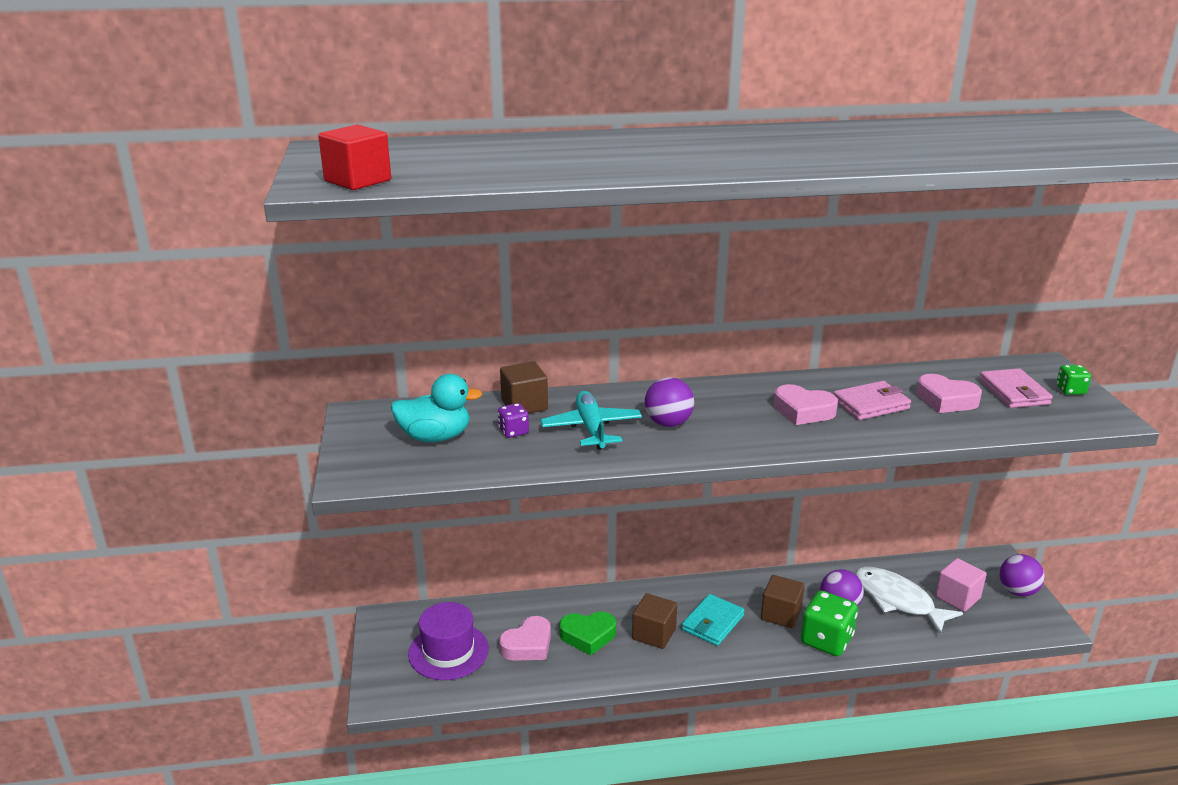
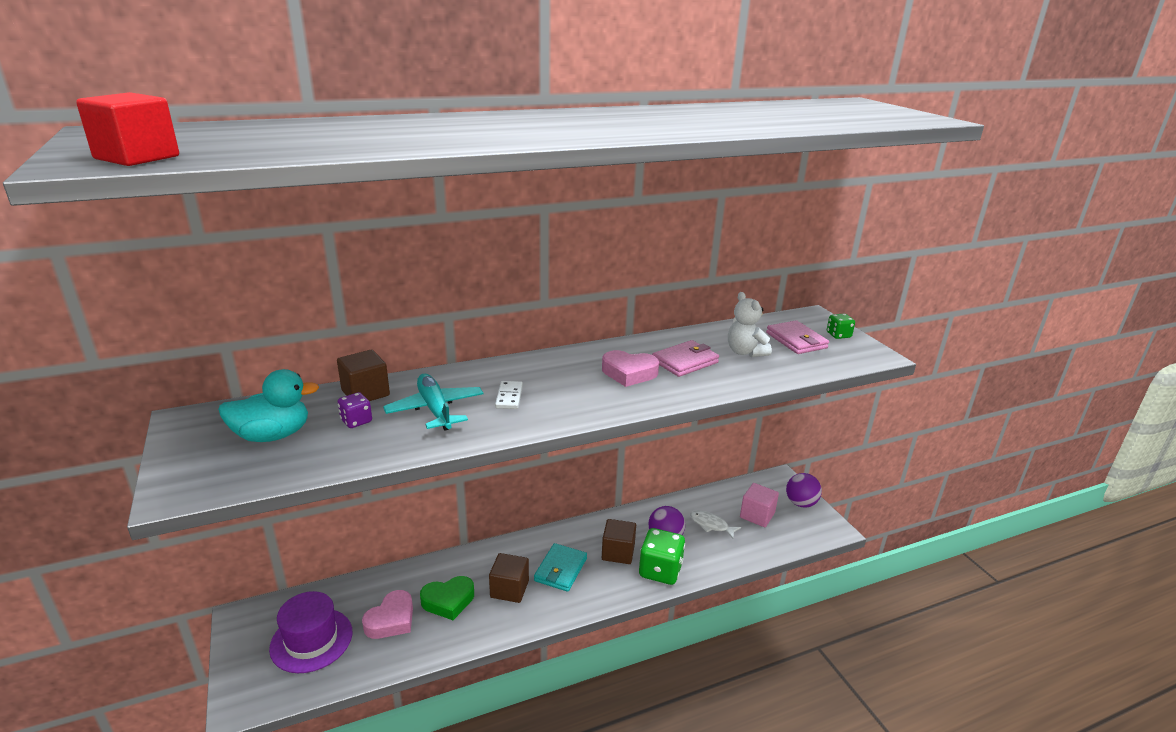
camera: 15 degrees left, 0 degrees up
purple ball [645,377,694,427] -> white domino [495,381,523,409]
white fish [855,567,963,635] -> white fish [690,510,741,538], size x0.56
pink heart [916,374,982,413] -> white teddy bear [728,292,772,357]

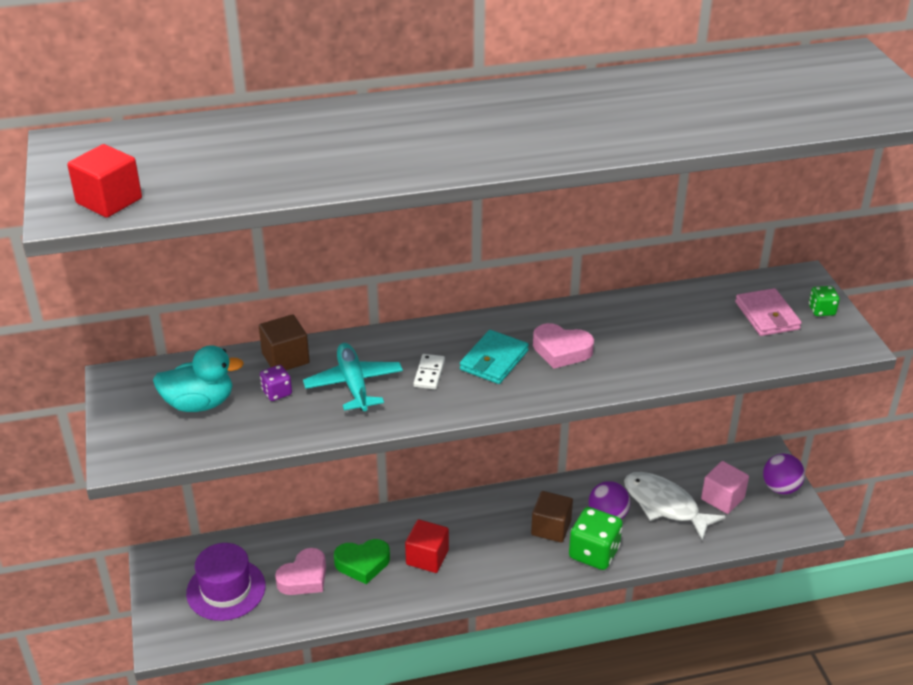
camera: 10 degrees right, 10 degrees up
brown cube [489,553,529,603] -> red cube [405,519,449,573]
turquoise wallet [534,543,587,592] -> turquoise wallet moved to [460,330,529,384]
pink wallet [652,340,719,377] -> none
white fish [690,510,741,538] -> white fish [624,472,726,541], size x1.79
white teddy bear [728,292,772,357] -> none

